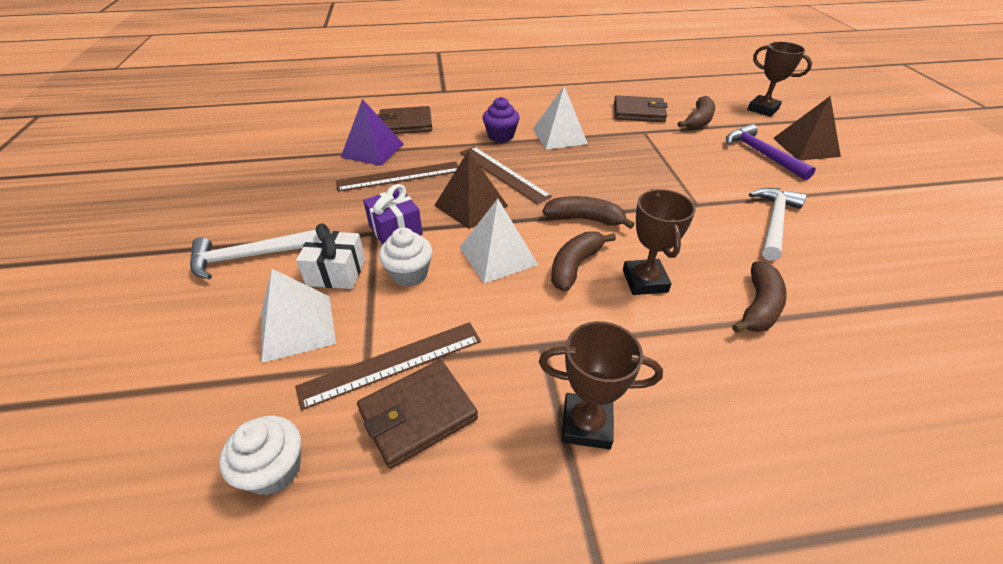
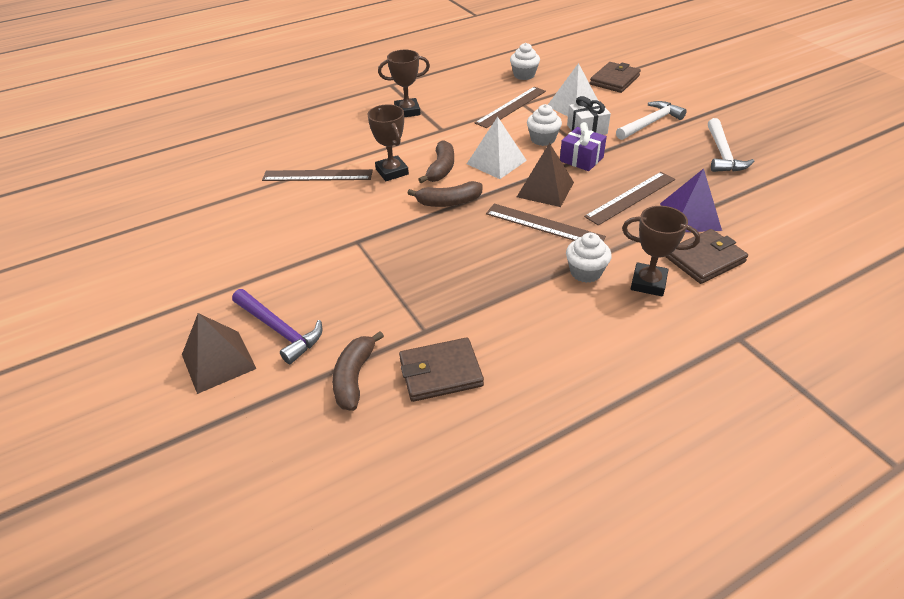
camera: 160 degrees right, 0 degrees up
brown wallet [357,360,478,469] -> brown wallet moved to [590,62,641,93]
purple cupcake [482,97,520,143] -> white cupcake [566,233,612,283]
white pyramid [533,86,588,150] -> none
brown banana [732,261,787,333] -> brown ruler [262,169,373,181]
brown trophy [747,42,812,117] -> brown trophy moved to [622,206,700,296]
white hammer [749,188,806,261] -> white hammer moved to [708,118,754,172]

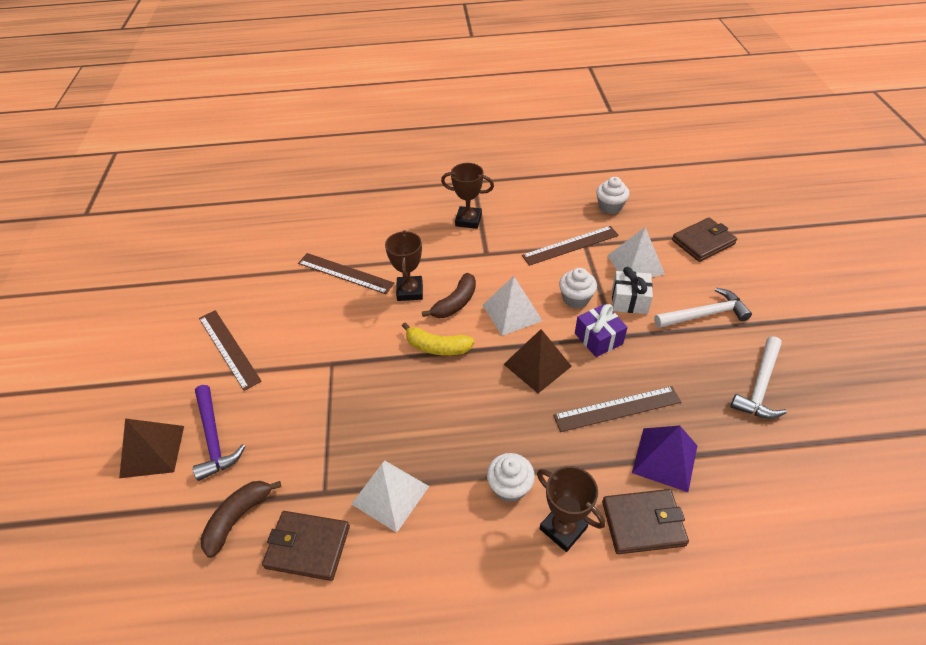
camera: 25 degrees right, 5 degrees up
brown banana [407,181,483,207] -> yellow banana [402,323,475,356]
brown ruler [486,204,606,241] -> brown ruler moved to [199,310,262,391]
none -> white pyramid [352,461,429,533]

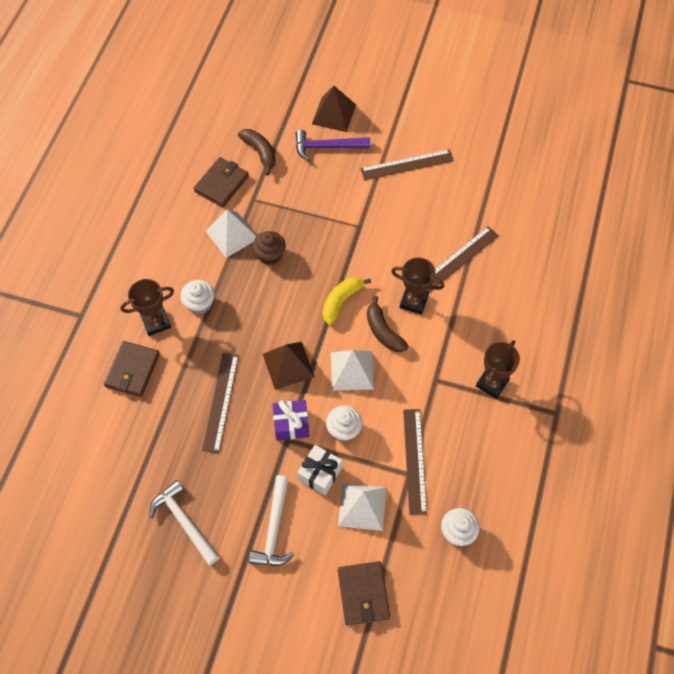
camera: 110 degrees right, 15 degrees up
purple pyramid [632,426,697,492] -> none
none -> brown cupcake [253,231,286,265]

